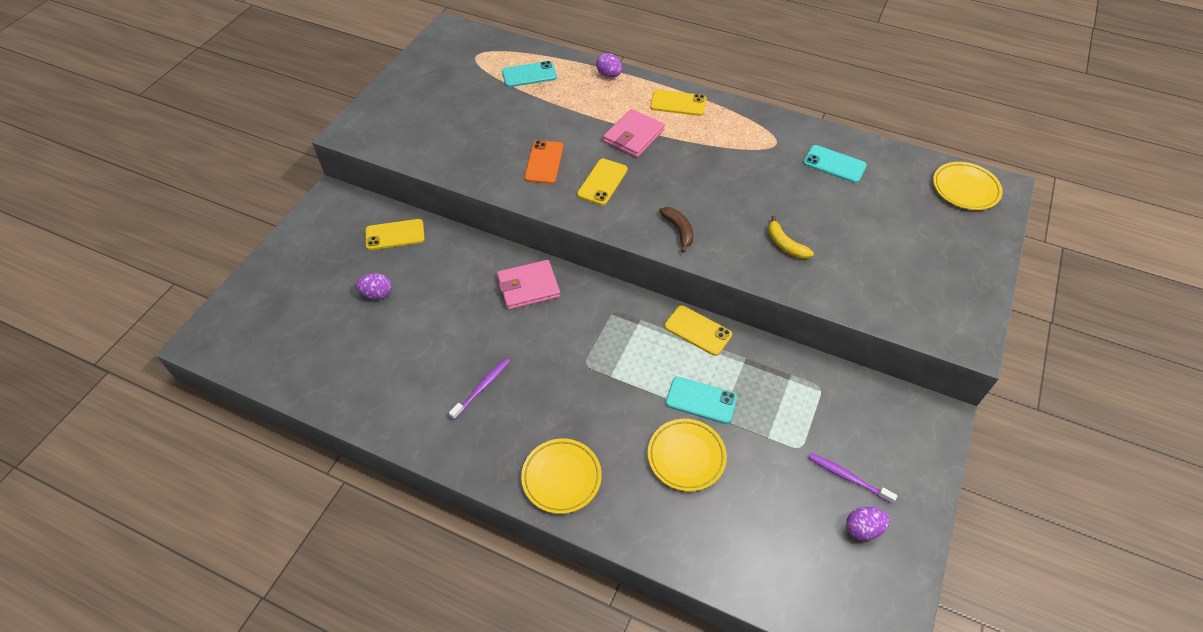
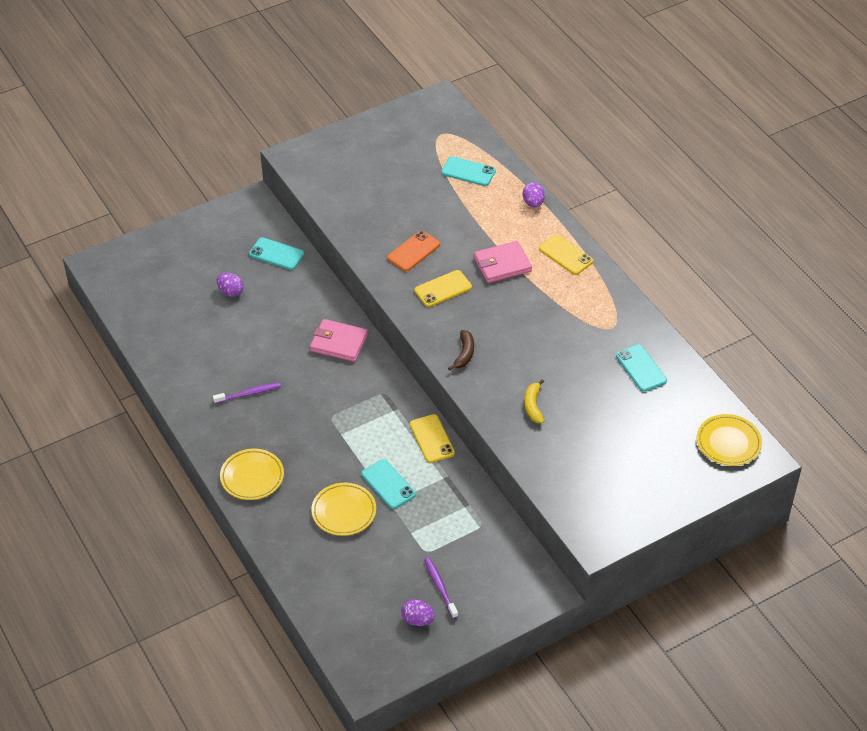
camera: 35 degrees right, 5 degrees down
yellow phone [365,219,425,250] -> turquoise phone [249,237,304,270]

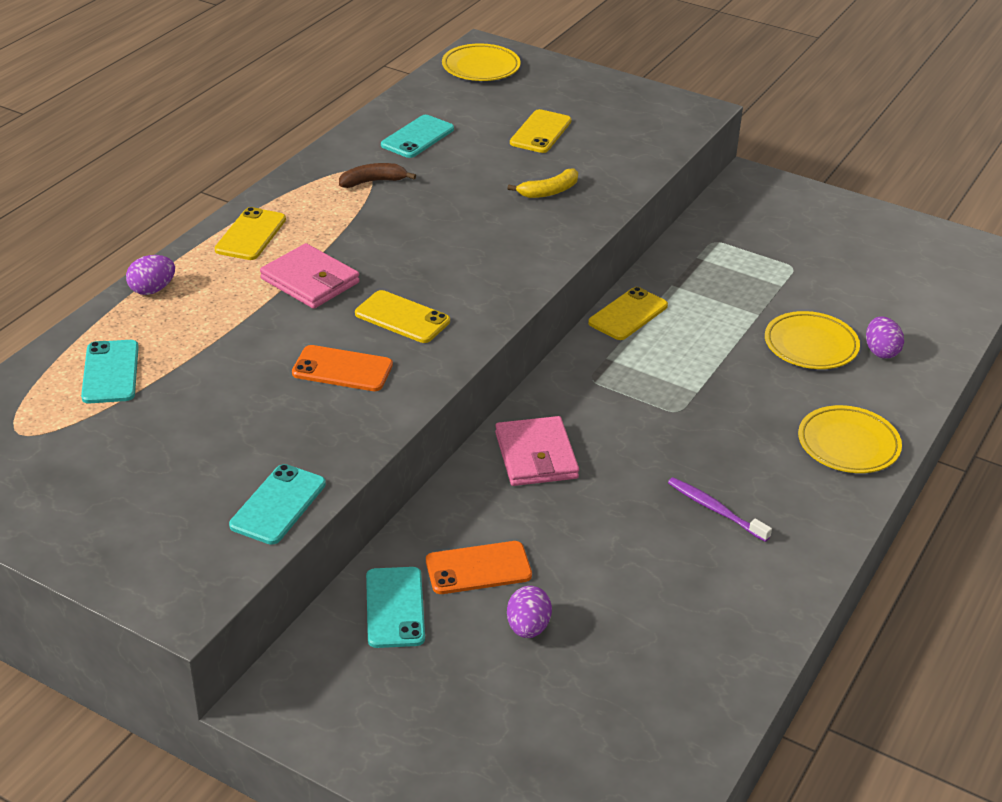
camera: 120 degrees left, 10 degrees down
turquoise phone [361,459,416,509] -> turquoise phone moved to [229,464,326,545]
purple egg [401,599,435,626] -> purple egg moved to [866,317,904,359]
purple toothbrush [424,557,458,619] -> none
brown banana [448,330,474,371] -> brown banana moved to [339,163,416,188]
none -> orange phone [426,541,532,594]
none -> yellow phone [510,109,571,153]

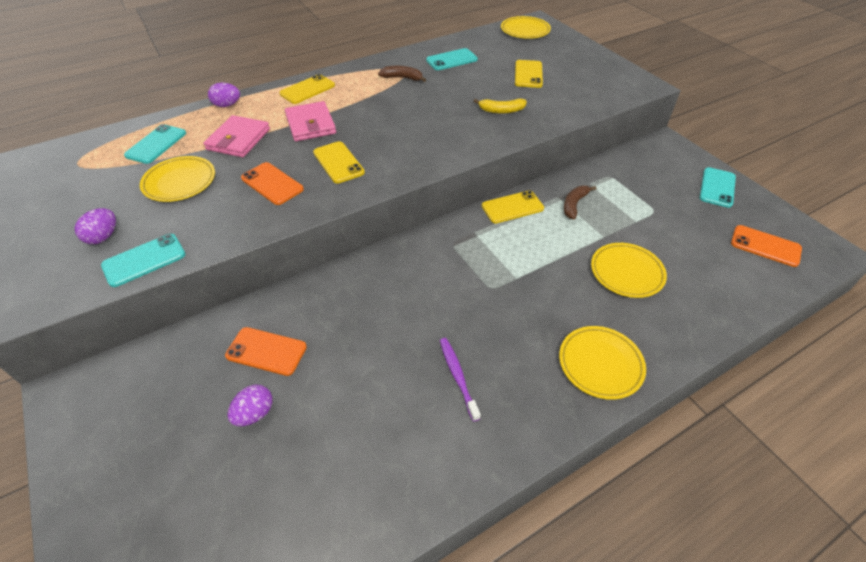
camera: 30 degrees right, 10 degrees up
turquoise phone [366,567,425,648] -> turquoise phone moved to [700,167,736,208]
pink wallet [495,416,579,486] -> pink wallet moved to [204,115,270,157]
yellow phone [510,109,571,153] -> yellow phone turned 45 degrees counterclockwise [515,60,543,88]
purple egg [866,317,904,359] -> purple egg moved to [74,208,116,244]
none -> yellow plate [140,156,215,202]
none -> brown banana [564,186,596,219]
none -> orange phone [731,225,802,267]

